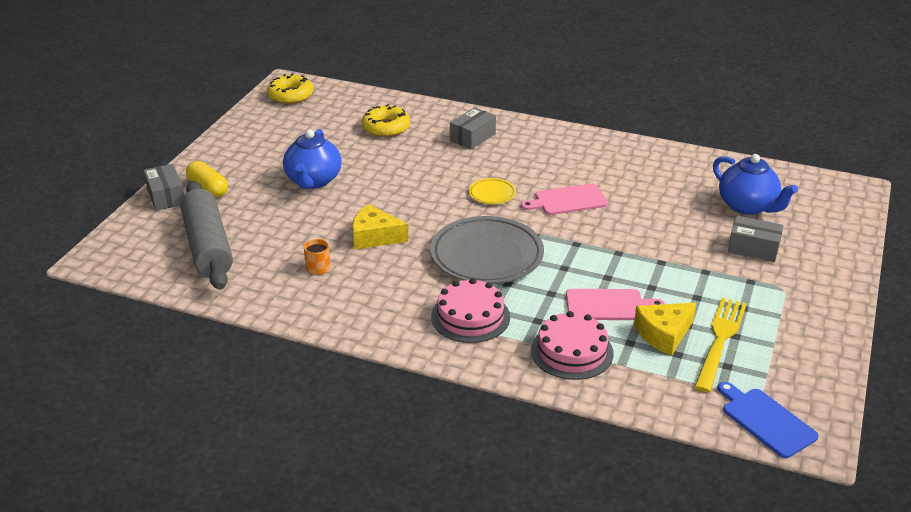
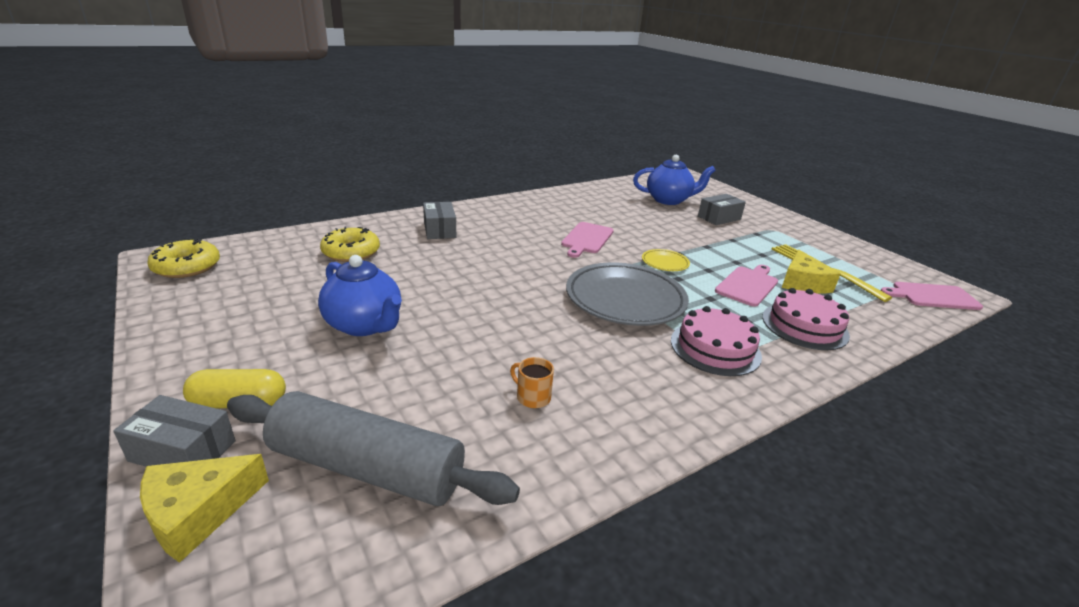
camera: 55 degrees left, 5 degrees down
yellow cheese [352,204,409,250] -> yellow cheese moved to [140,454,269,563]
yellow plate [469,178,516,204] -> yellow plate moved to [642,249,690,271]
blue cutting board [718,382,819,458] -> pink cutting board [881,282,983,310]

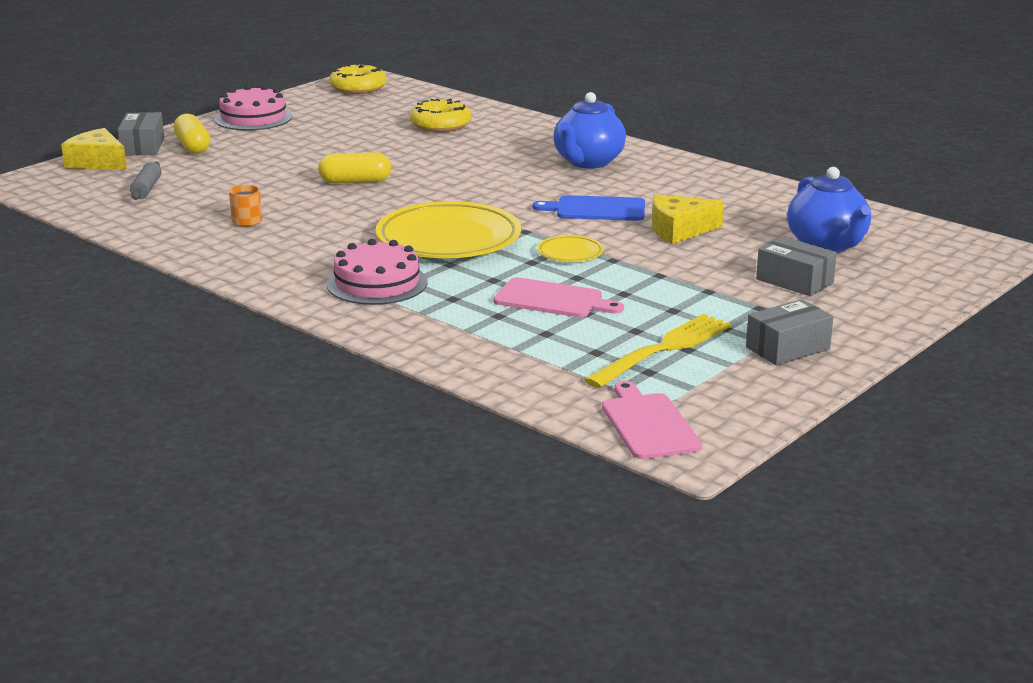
camera: 75 degrees right, 5 degrees down
grey rolling pin [227,391,520,506] -> grey rolling pin [130,161,161,200], size x0.43
blue teapot [318,255,402,336] -> blue teapot moved to [553,92,626,169]
grey box [423,202,456,239] -> grey box moved to [746,299,833,365]
pink cutting board [561,222,614,258] -> blue cutting board [533,195,645,221]
grey plate [566,262,689,326] -> yellow plate [376,201,521,258]
pink cake [762,288,850,350] -> pink cake moved to [214,85,292,131]
yellow cheese [782,250,841,294] -> yellow cheese moved to [652,194,724,244]
none -> yellow capsule [318,152,391,184]

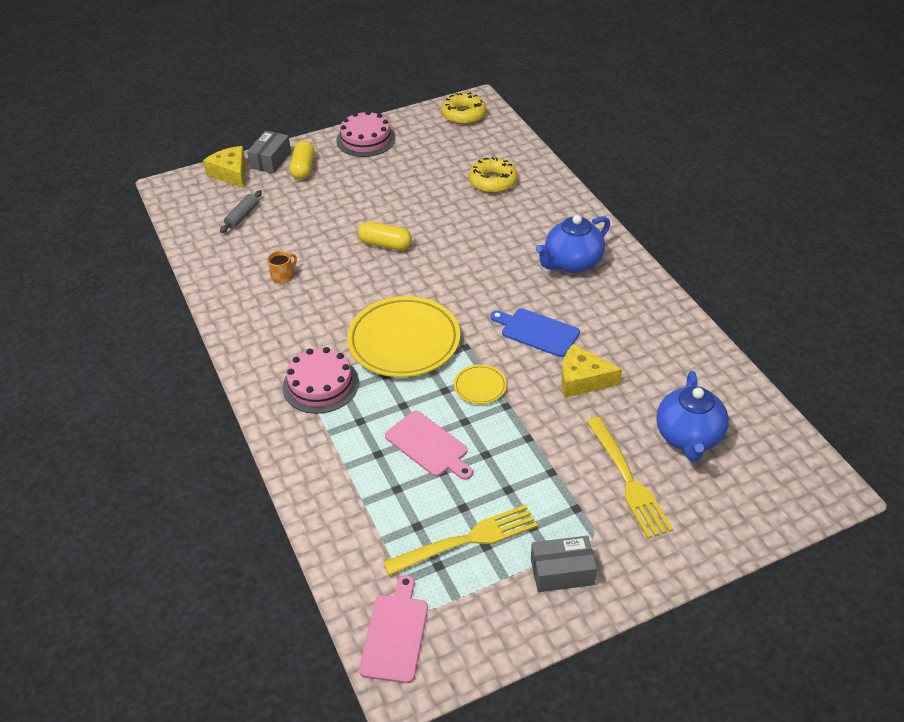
camera: 25 degrees right, 20 degrees up
grey box [756,236,837,296] -> yellow fork [587,417,673,538]

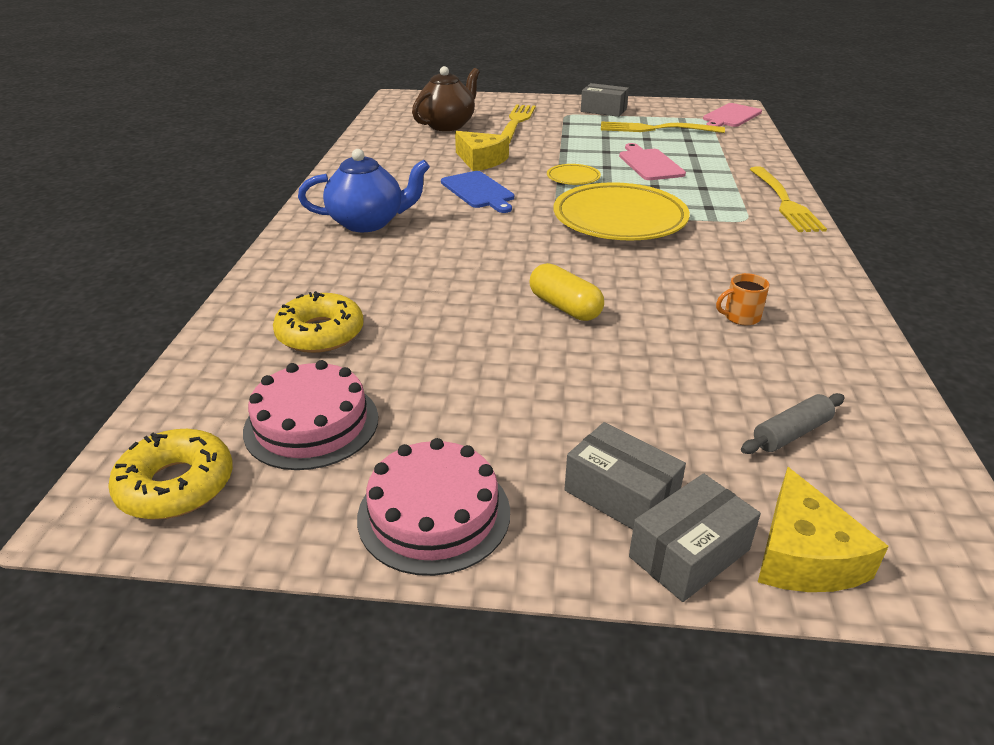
camera: 150 degrees left, 10 degrees down
pink cake [282,347,359,414] -> pink cake moved to [243,360,378,470]
yellow capsule [290,140,315,180] -> grey box [565,422,686,530]
blue teapot [656,371,729,462] -> brown teapot [412,66,480,131]
none -> yellow fork [750,166,827,232]

